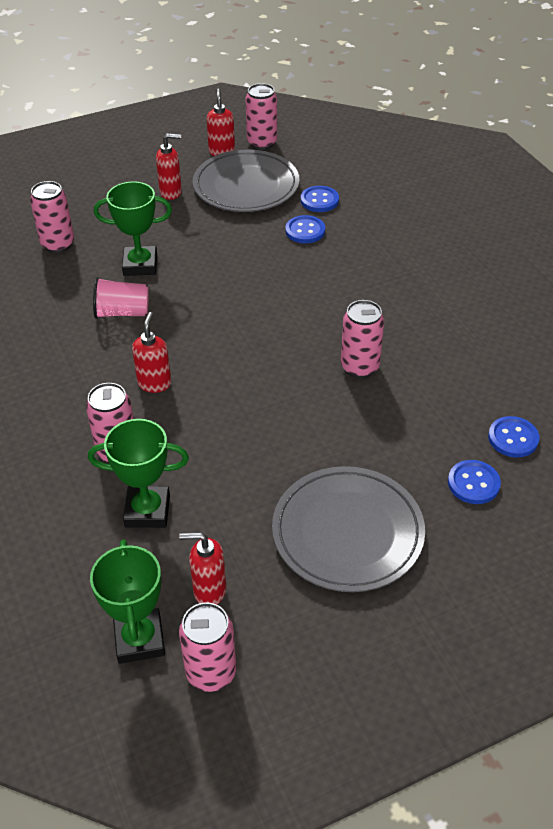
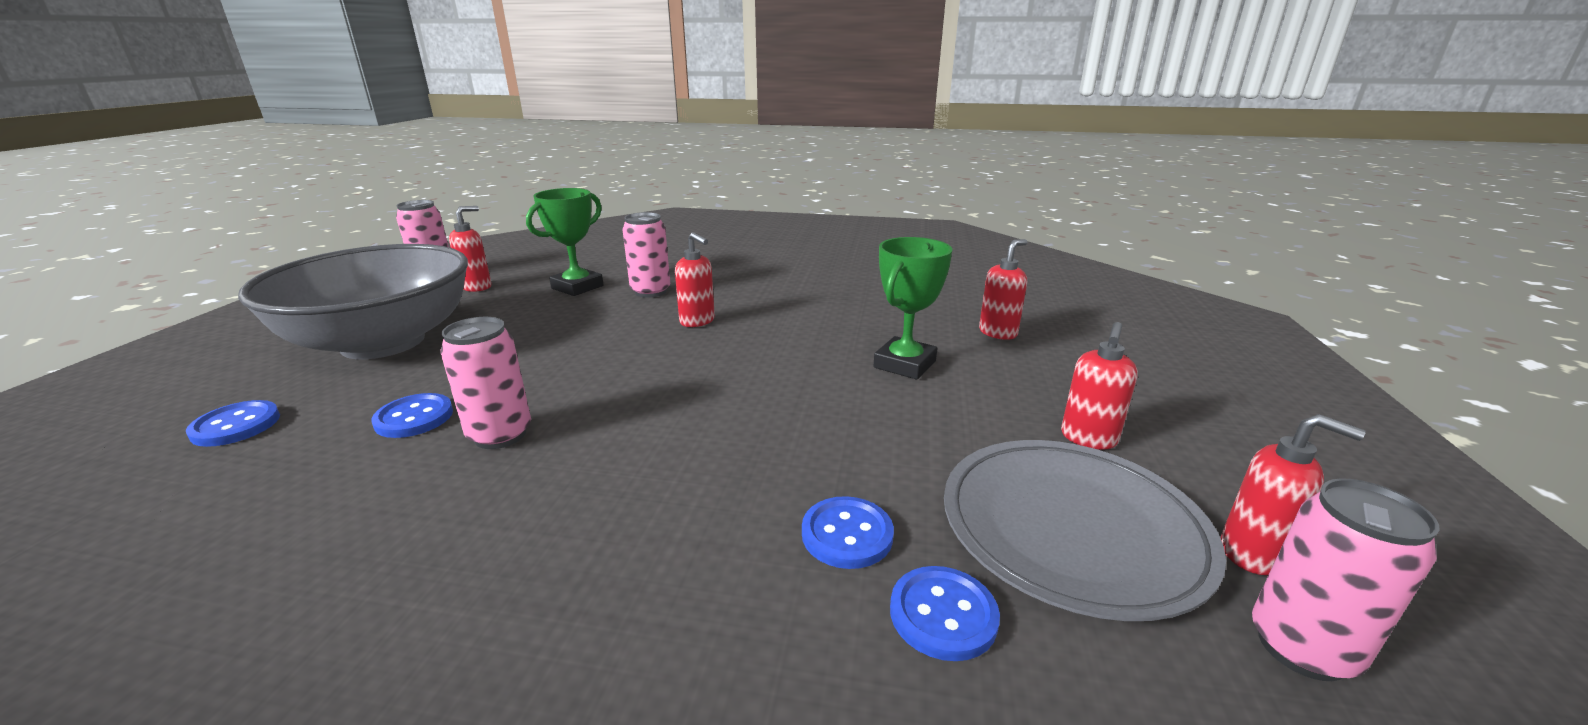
camera: 125 degrees right, 20 degrees down
pink can [30,181,74,253] -> red soap dispenser [979,239,1027,340]
green trophy [90,539,165,664] -> none
pink cup [93,277,149,319] -> none
grey plate [272,466,425,592] -> grey bowl [238,244,468,359]
blue button [488,416,539,457] -> blue button moved to [371,393,453,438]

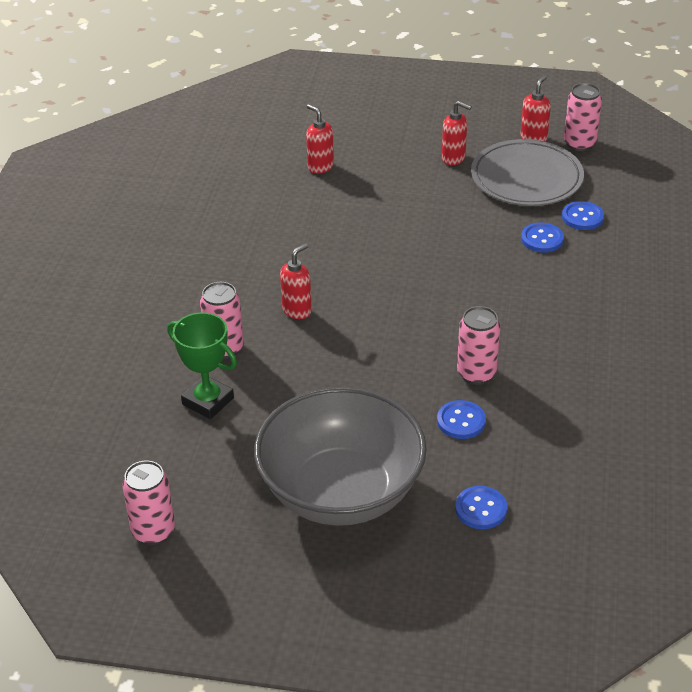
camera: 90 degrees left, 15 degrees up
red soap dispenser [449,206,492,292] -> none
green trophy [874,237,952,380] -> none

